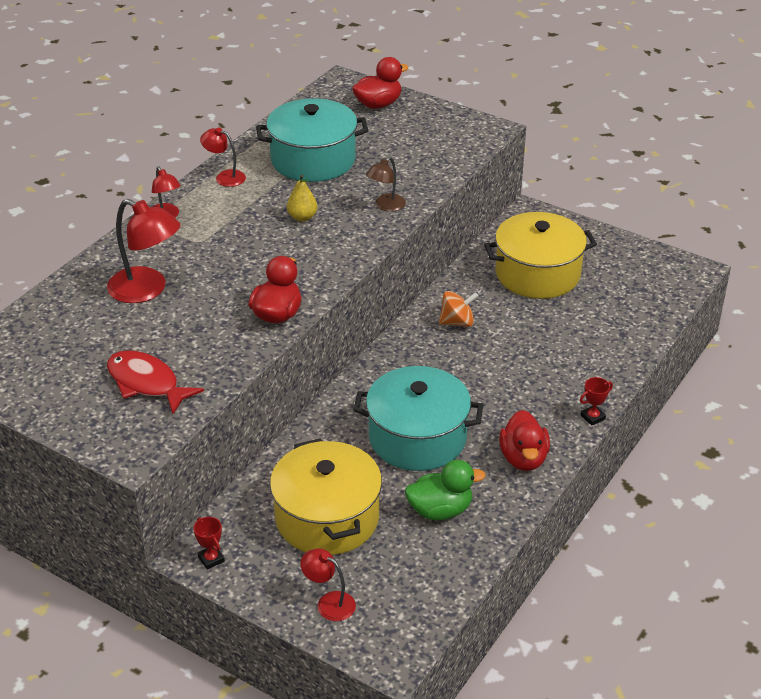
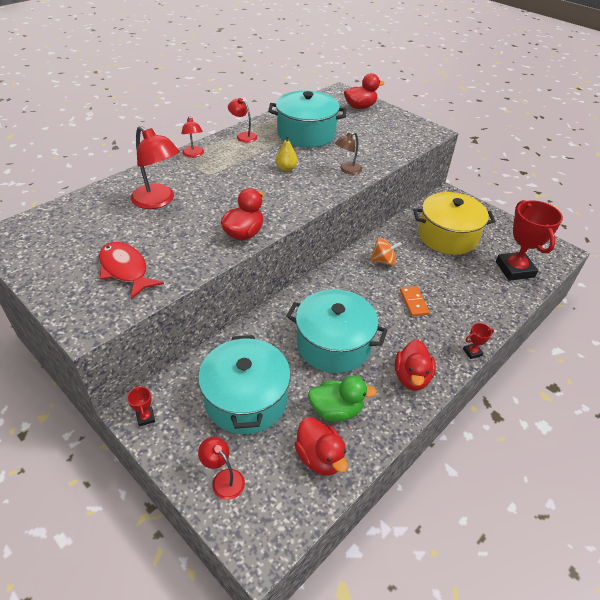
camera: 10 degrees right, 5 degrees up
yellow pot [270,438,382,555] -> turquoise pot [198,335,291,434]
none -> red duck [294,417,348,476]
none -> orange domino [400,286,430,317]
none -> red trophy [496,200,563,281]

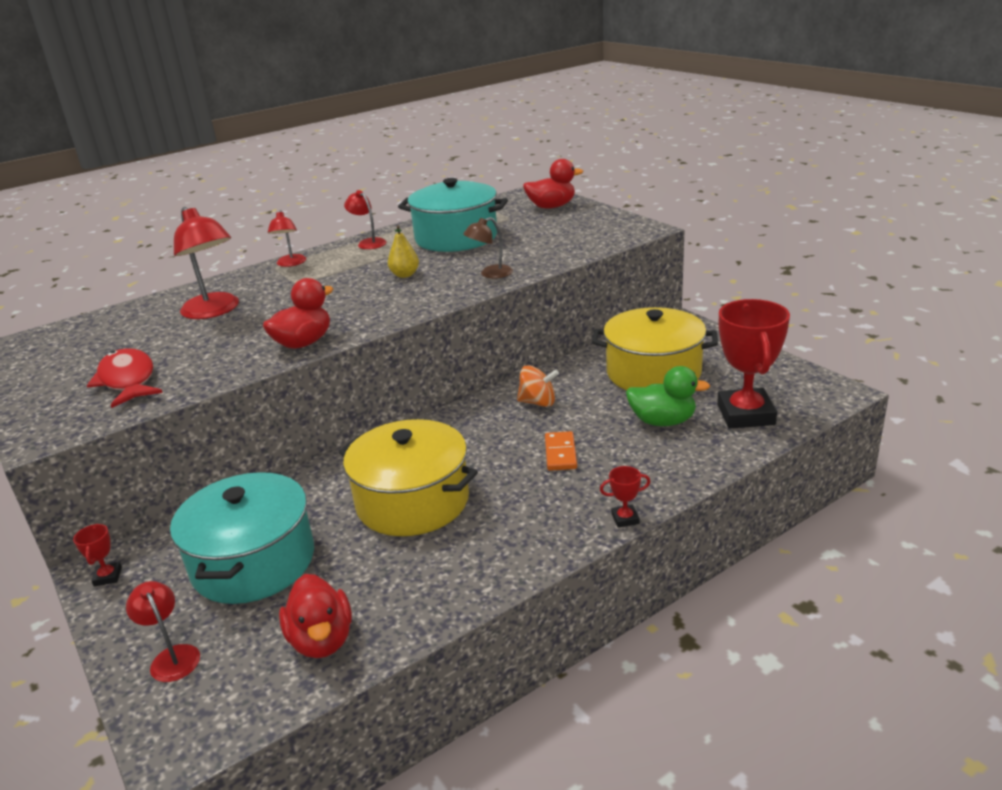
camera: 15 degrees right, 15 degrees down
turquoise pot [286,289,388,373] -> yellow pot [339,419,478,536]
green duck [308,376,377,422] -> green duck moved to [626,366,710,426]
red duck [395,340,436,390] -> none

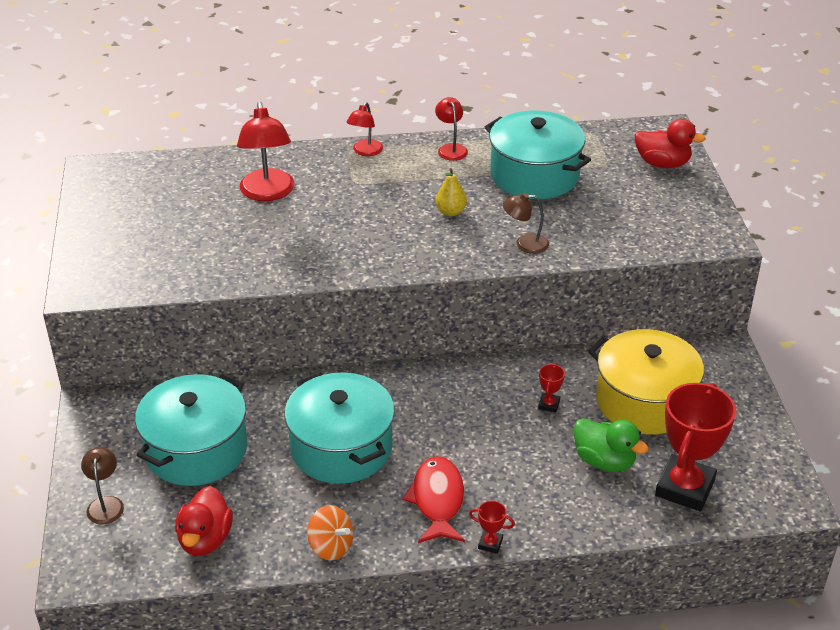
camera: 25 degrees right, 10 degrees up
red trophy [73,524,122,587] -> red trophy moved to [538,364,565,413]
red fish [87,348,163,408] -> red fish moved to [402,456,465,543]
red lamp [126,581,200,682] -> brown lamp [81,447,124,524]
red duck [263,278,333,349] -> none
yellow pot [339,419,478,536] -> turquoise pot [285,372,395,484]
orange spinning top [517,365,559,407] -> orange spinning top moved to [307,505,353,561]
orange domino [545,431,577,471] -> none

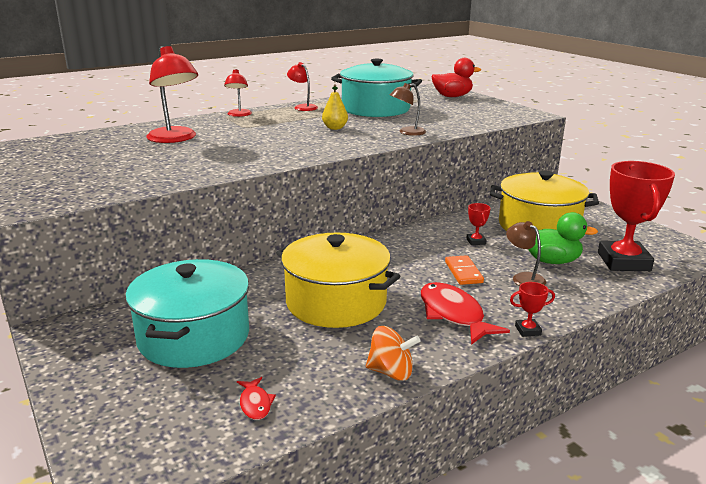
camera: 25 degrees left, 15 degrees down
brown lamp [81,447,124,524] -> brown lamp moved to [506,221,546,286]
red duck [175,486,233,556] -> red fish [237,377,276,420]
turquoise pot [285,372,395,484] -> yellow pot [276,233,400,328]
none -> orange domino [445,255,484,285]

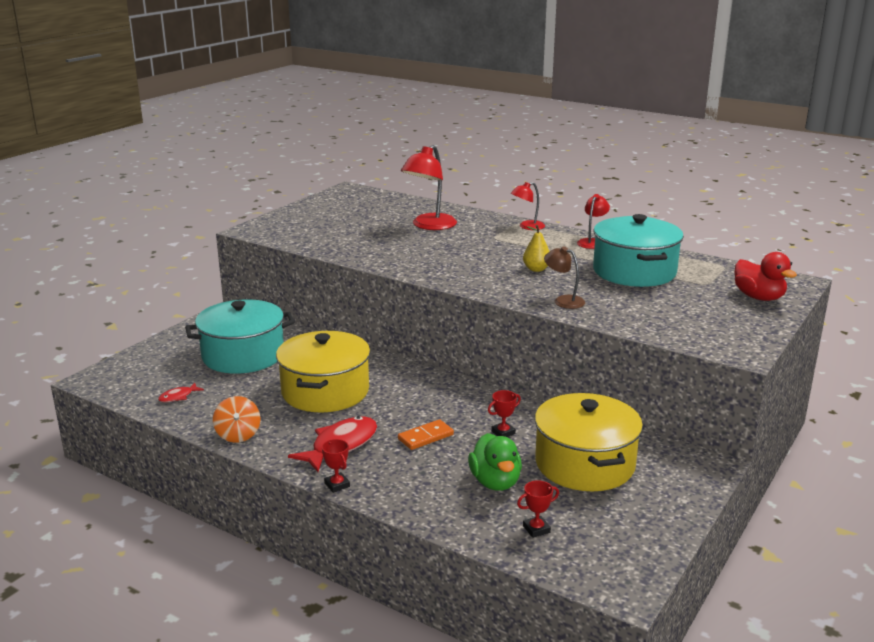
camera: 65 degrees right, 0 degrees up
brown lamp [506,221,546,286] -> none
red trophy [598,161,675,271] -> red trophy [517,480,559,538], size x0.41

